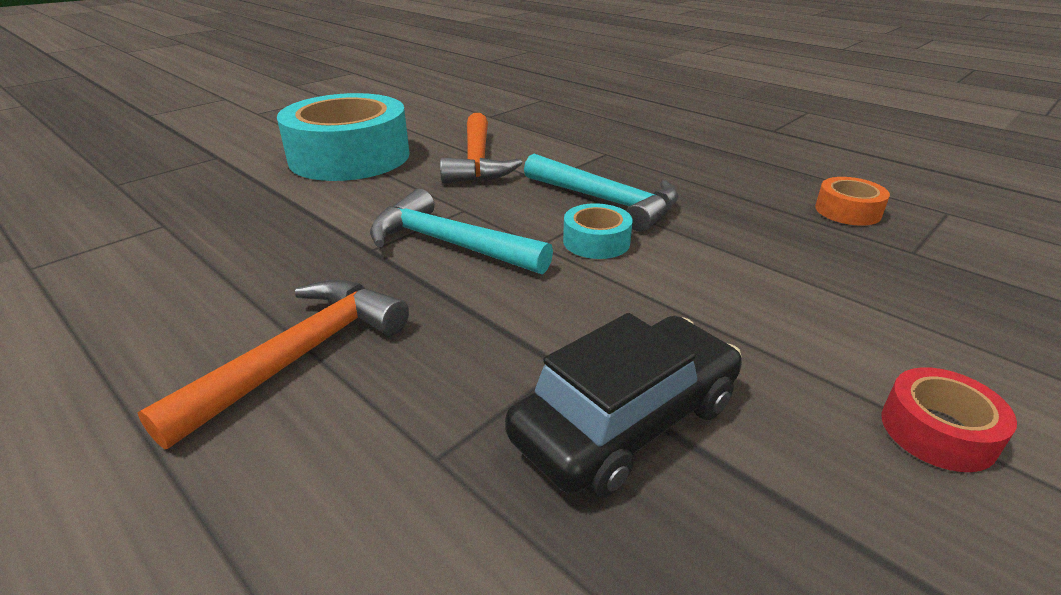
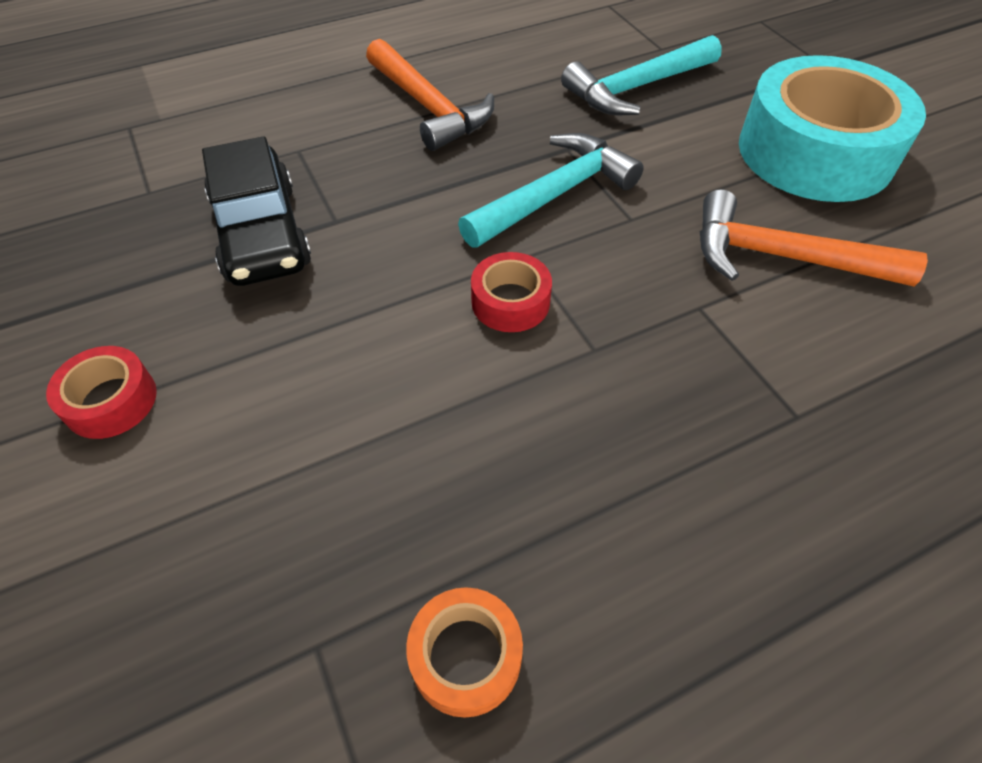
camera: 110 degrees right, 20 degrees up
turquoise hammer [524,154,679,232] -> turquoise hammer moved to [561,35,722,115]
turquoise tape [563,203,633,259] -> red tape [471,252,552,332]

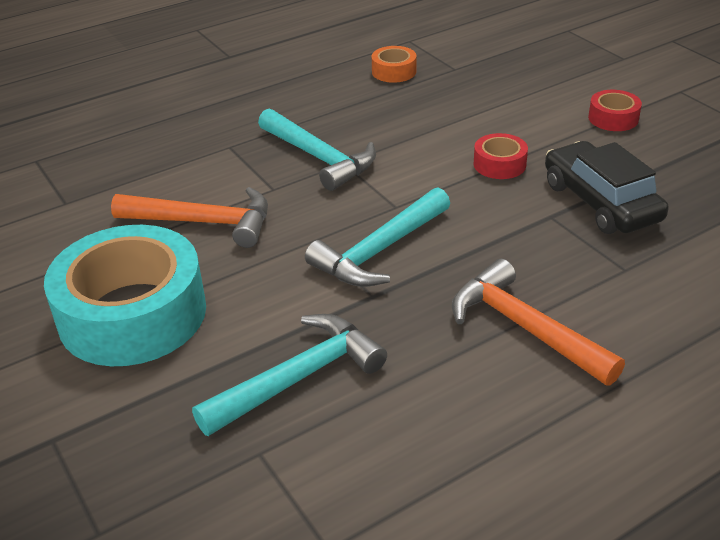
camera: 175 degrees right, 15 degrees down
red tape [471,252,552,332] -> red tape moved to [474,133,528,179]
none -> turquoise hammer [258,108,376,191]

